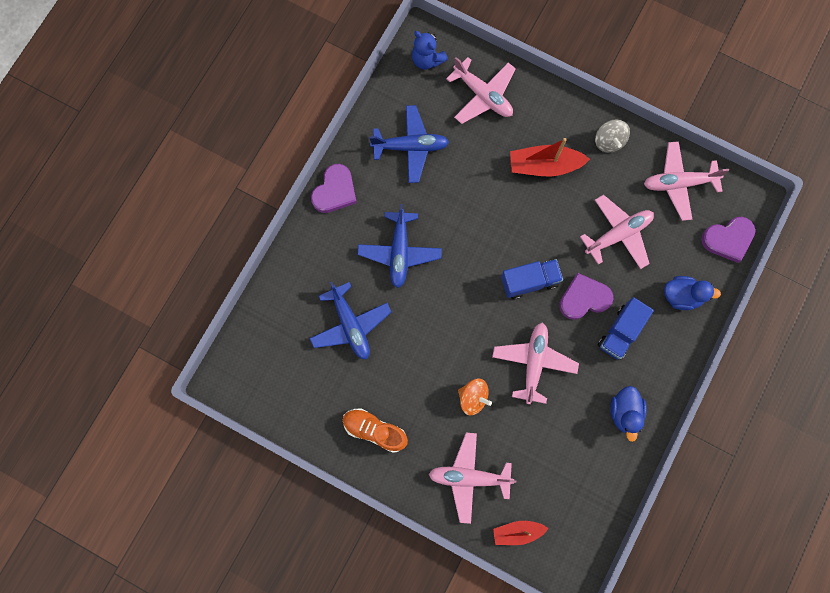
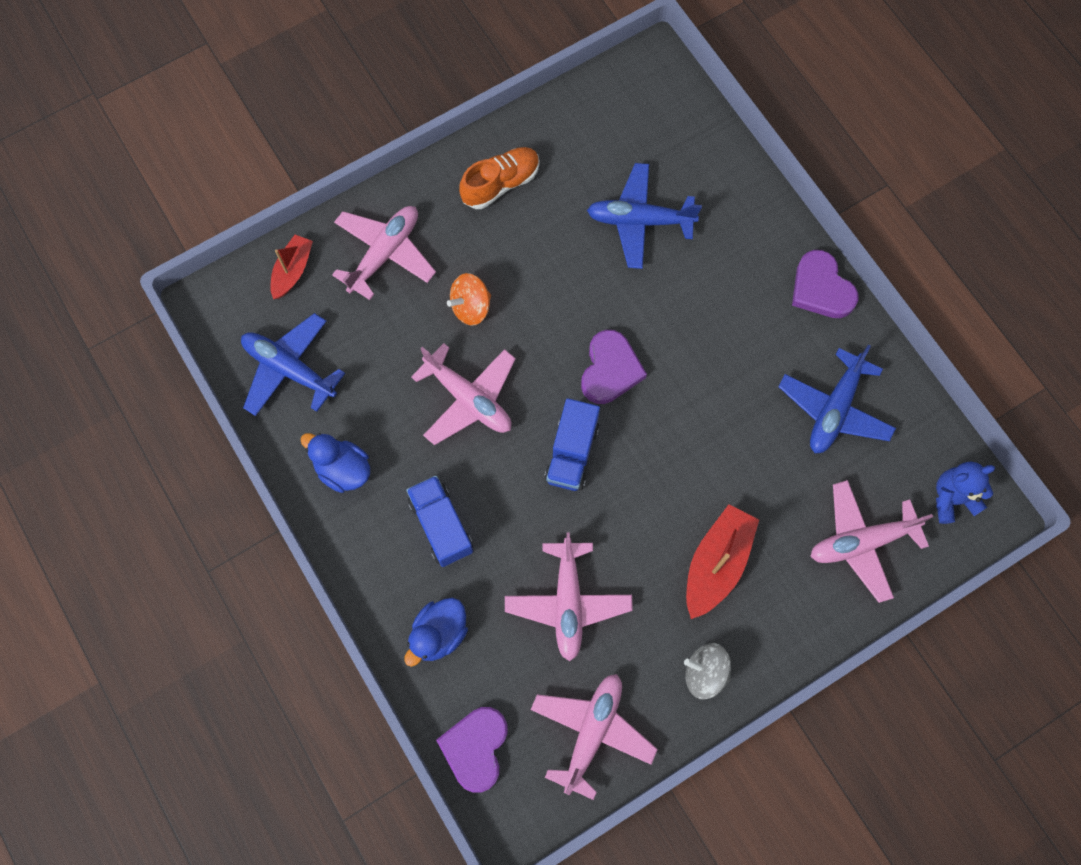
camera: 120 degrees right, 5 degrees down
blue plane [357,204,442,288] -> blue plane moved to [241,313,345,416]
purple heart [559,273,614,320] -> purple heart moved to [581,330,647,404]

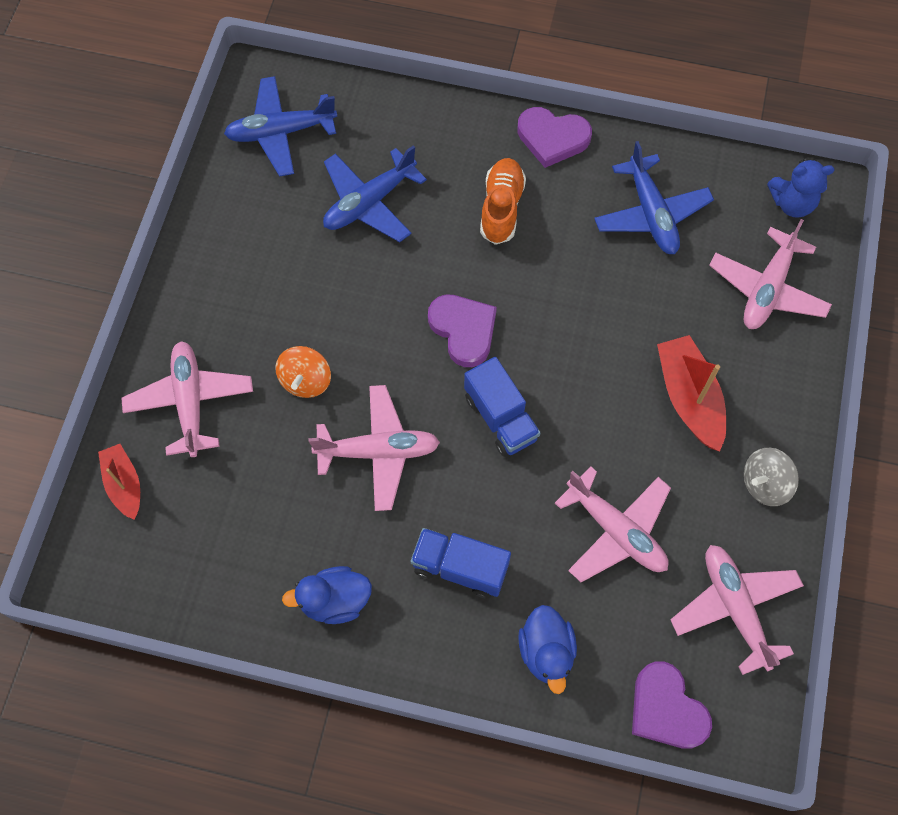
camera: 45 degrees left, 5 degrees down
blue plane [241,313,345,416] -> blue plane moved to [224,76,337,177]
orange shoe [459,147,540,209] -> orange shoe moved to [480,158,526,245]
blue teddy bear [936,462,995,524] -> blue teddy bear turned 120 degrees counterclockwise [767,158,835,218]

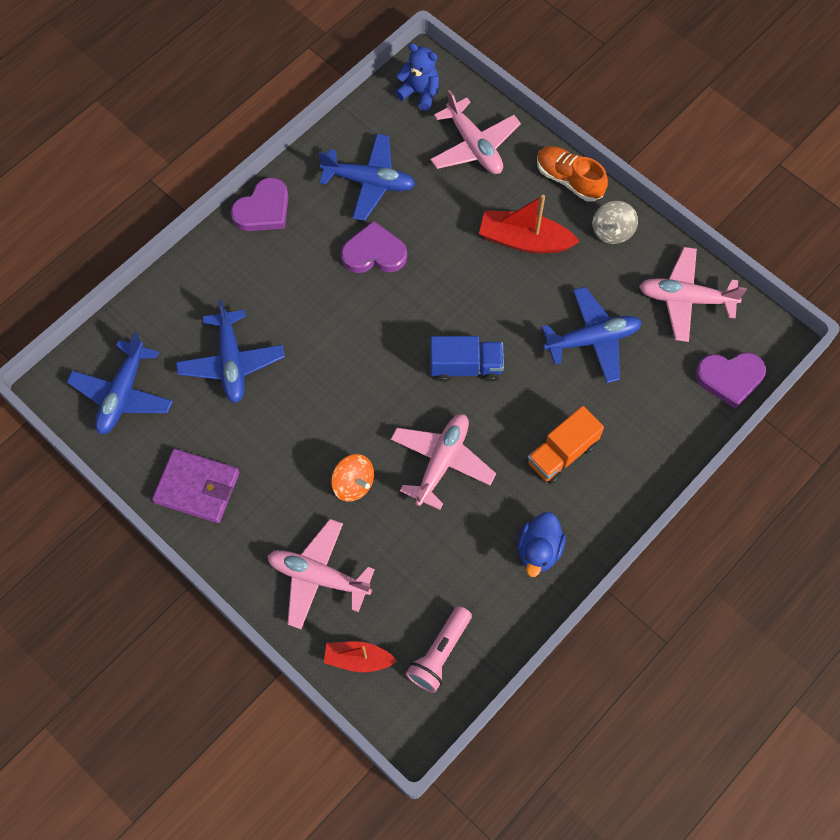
camera: 60 degrees left, 0 degrees up
blue truck [411,528,511,598] -> orange truck [527,406,604,484]
purple heart [428,294,497,367] -> purple heart moved to [341,221,407,273]
orange shoe [480,158,526,245] -> orange shoe moved to [537,146,608,202]
blue duck [518,605,577,694] -> none
pink plane [555,466,671,582] -> blue plane [542,287,642,383]
blue teddy bear [767,158,835,218] -> blue teddy bear turned 90 degrees counterclockwise [395,43,439,111]
none -> purple wallet [152,449,240,523]
none -> pink flashlight [406,606,472,693]

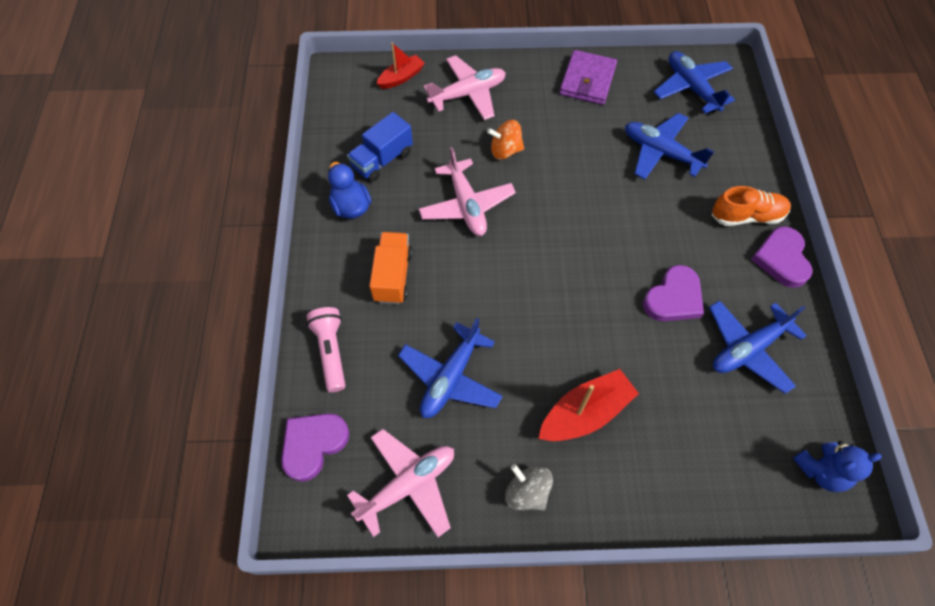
camera: 135 degrees right, 5 degrees down
purple wallet [152,449,240,523] -> purple wallet turned 45 degrees counterclockwise [559,50,617,105]
pink flashlight [406,606,472,693] -> pink flashlight moved to [307,307,345,392]
pink plane [430,90,521,174] -> none
blue truck [430,336,504,382] -> blue truck moved to [347,112,413,182]
orange shoe [537,146,608,202] -> orange shoe moved to [712,186,791,226]

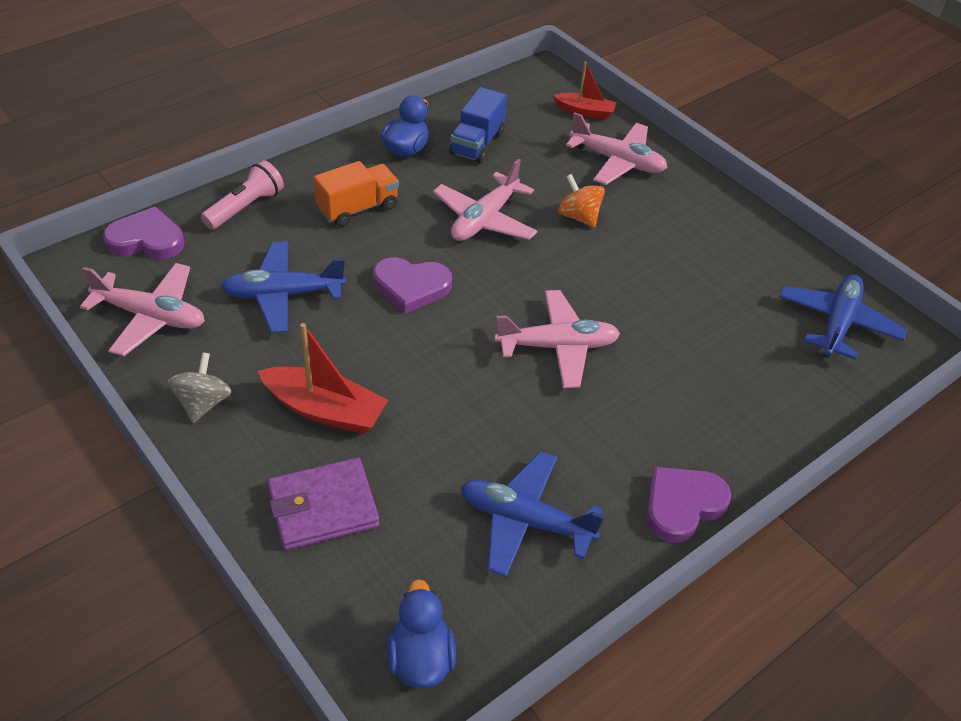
camera: 50 degrees right, 15 degrees down
blue truck [347,112,413,182] -> blue truck turned 75 degrees counterclockwise [449,87,507,163]
purple wallet [559,50,617,105] -> purple wallet moved to [267,458,380,550]
blue plane [625,113,715,179] -> none
purple heart [643,265,704,321] -> purple heart moved to [373,257,452,314]
orange shoe [712,186,791,226] -> none
blue teddy bear [793,441,882,492] -> blue duck [387,579,456,688]
none -> pink plane [494,290,620,388]

